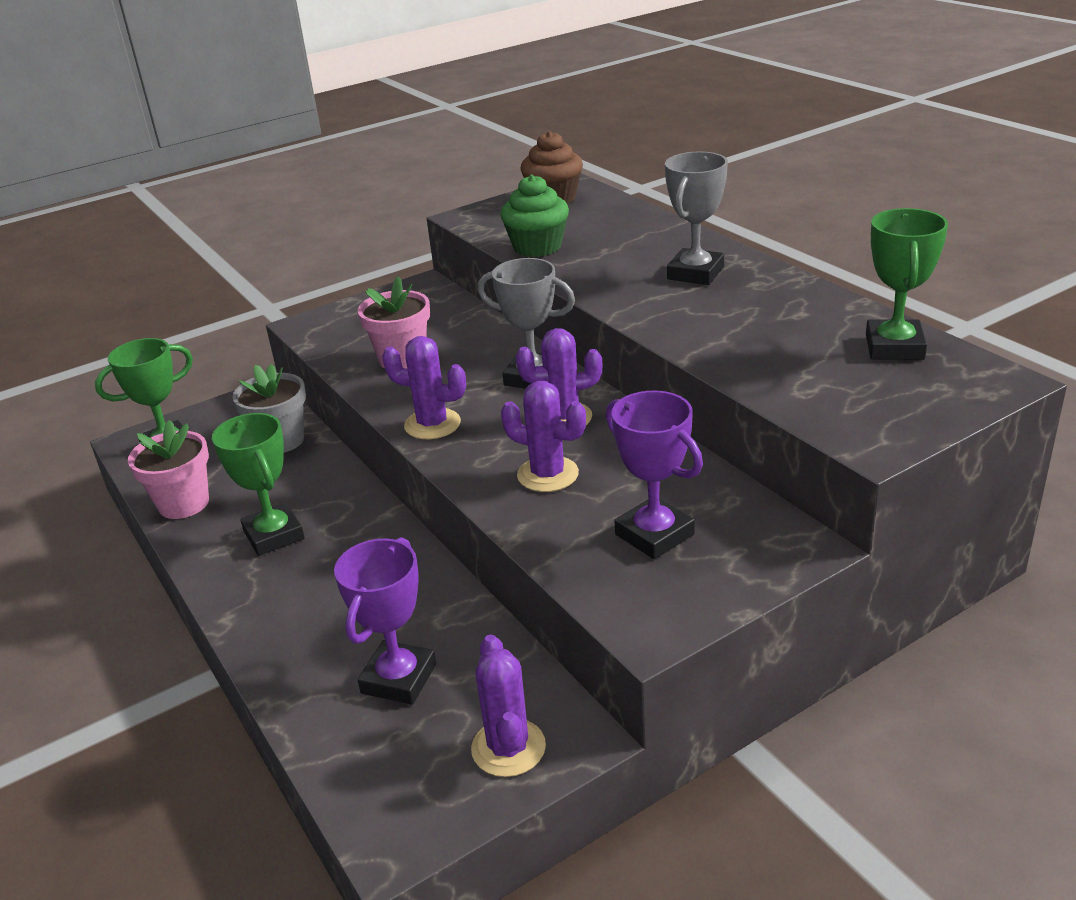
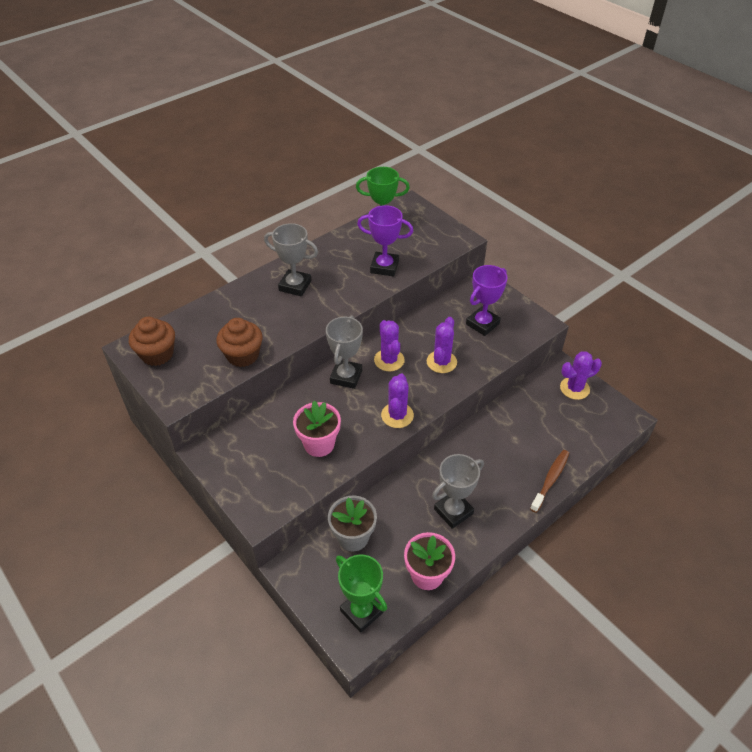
camera: 100 degrees left, 15 degrees up
green trophy [212,413,305,556] -> grey trophy [432,454,484,529]
purple trophy [334,537,436,705] -> purple trophy moved to [357,205,413,277]
green cupcake [500,175,569,257] -> brown cupcake [217,318,263,367]
none -> brown toothbrush [530,450,569,513]

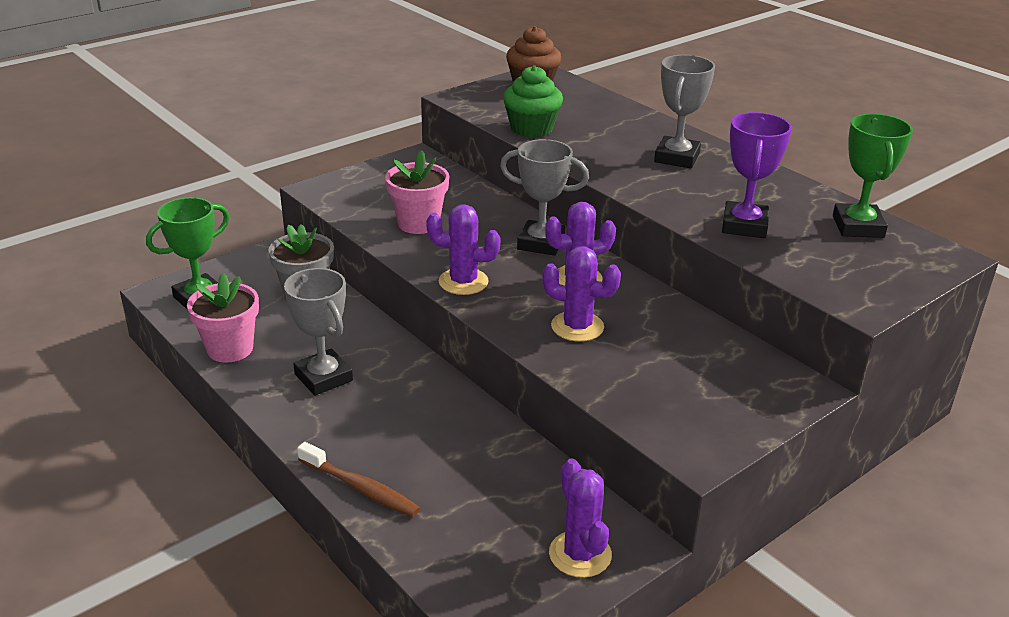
camera: 90 degrees right, 15 degrees down
brown cupcake [217,318,263,367] -> green cupcake [503,65,563,137]
purple trophy [466,265,508,336] -> none

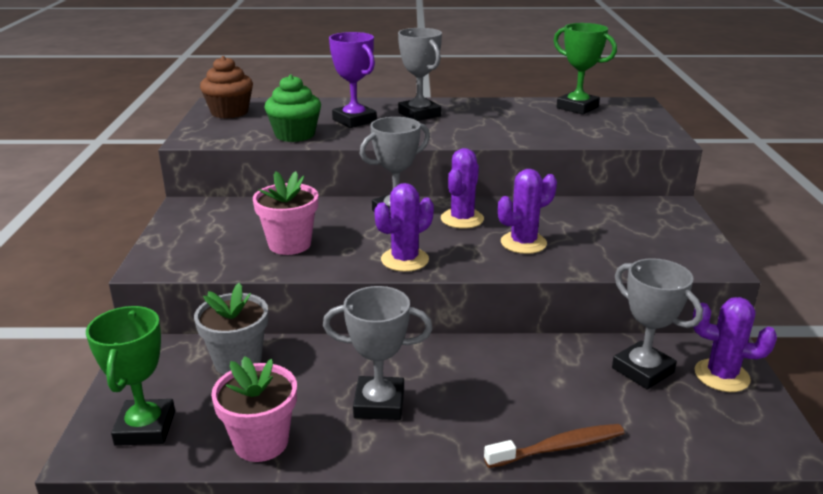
camera: 50 degrees left, 5 degrees down
purple trophy [722,112,792,238] -> purple trophy moved to [329,32,377,128]
none -> grey trophy [612,258,703,389]

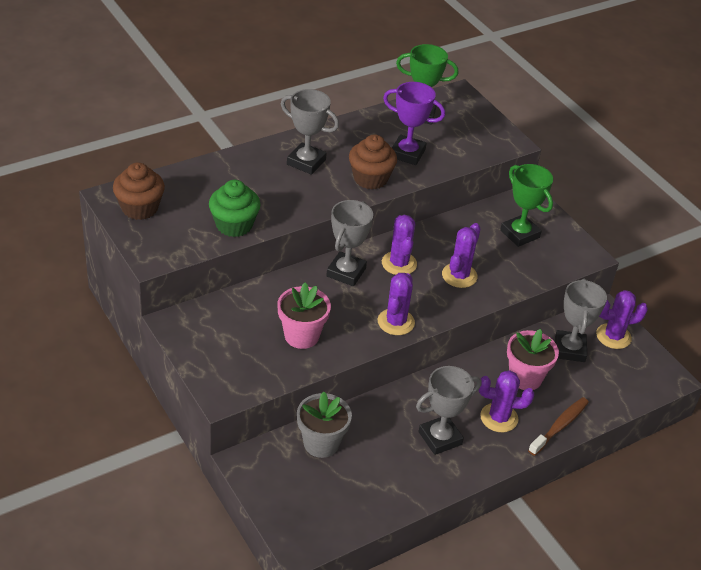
camera: 35 degrees left, 15 degrees up
green trophy [86,306,175,446] -> green trophy moved to [500,164,553,247]
pink flower pot [211,356,297,462] -> pink flower pot moved to [507,329,559,390]
purple trophy [329,32,377,128] -> purple trophy moved to [383,82,445,165]
grey trophy [612,258,703,389] -> grey trophy turned 75 degrees clockwise [555,279,607,362]
none -> brown cupcake [349,134,397,190]
none -> purple cactus [478,370,534,432]

